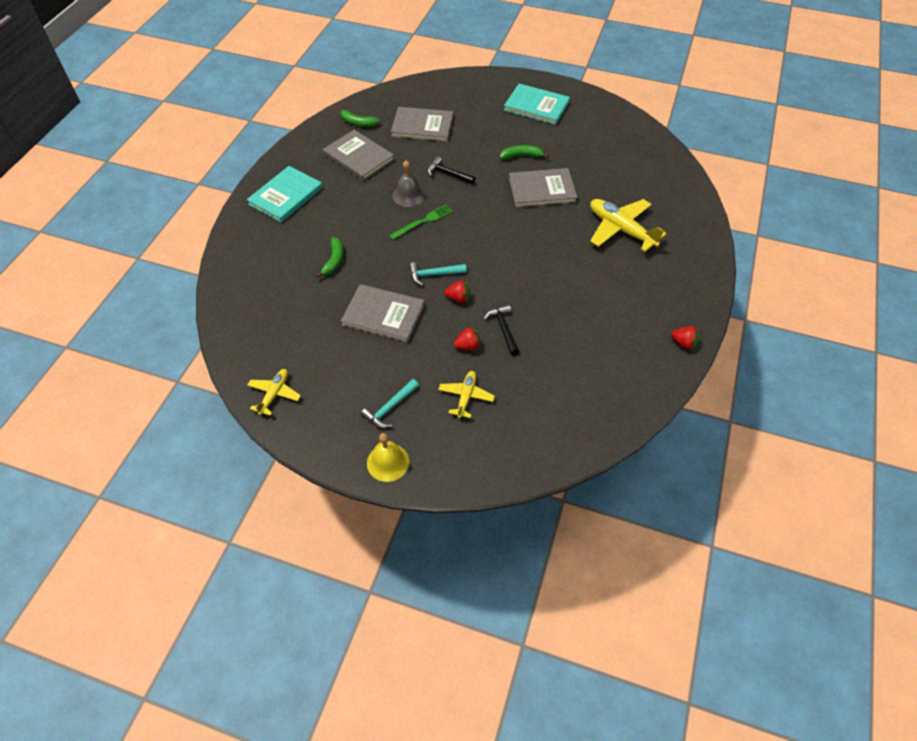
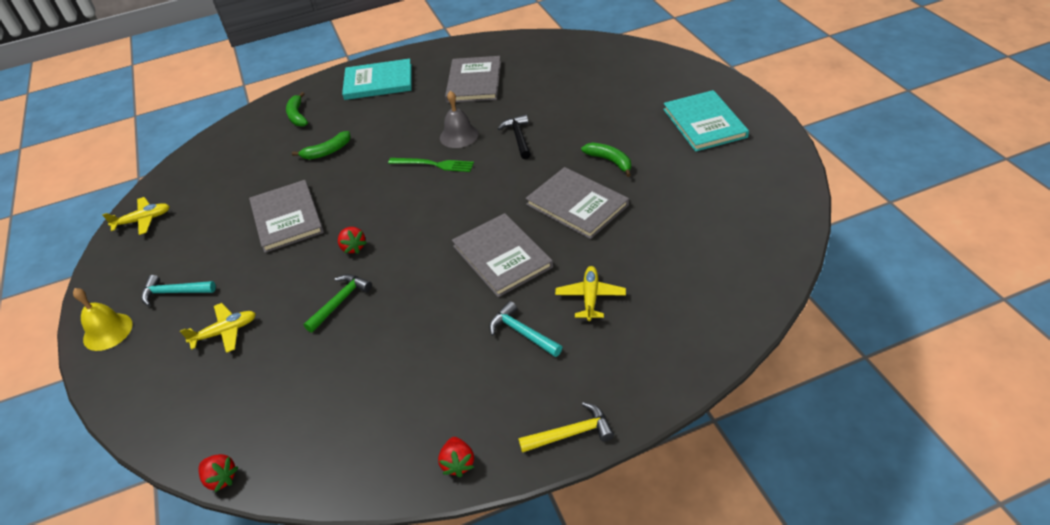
camera: 55 degrees right, 10 degrees down
green banana [339,107,380,127] -> green banana moved to [286,92,308,127]
grey book [391,107,453,142] -> grey book moved to [452,213,553,297]
turquoise hammer [409,262,467,286] -> turquoise hammer moved to [489,301,562,357]
red strawberry [453,326,481,350] -> red strawberry moved to [198,454,238,492]
black hammer [483,304,520,356] -> green hammer [304,274,372,333]
yellow plane [590,199,667,252] -> yellow plane [555,266,626,321], size x0.57
none -> yellow hammer [518,402,614,453]

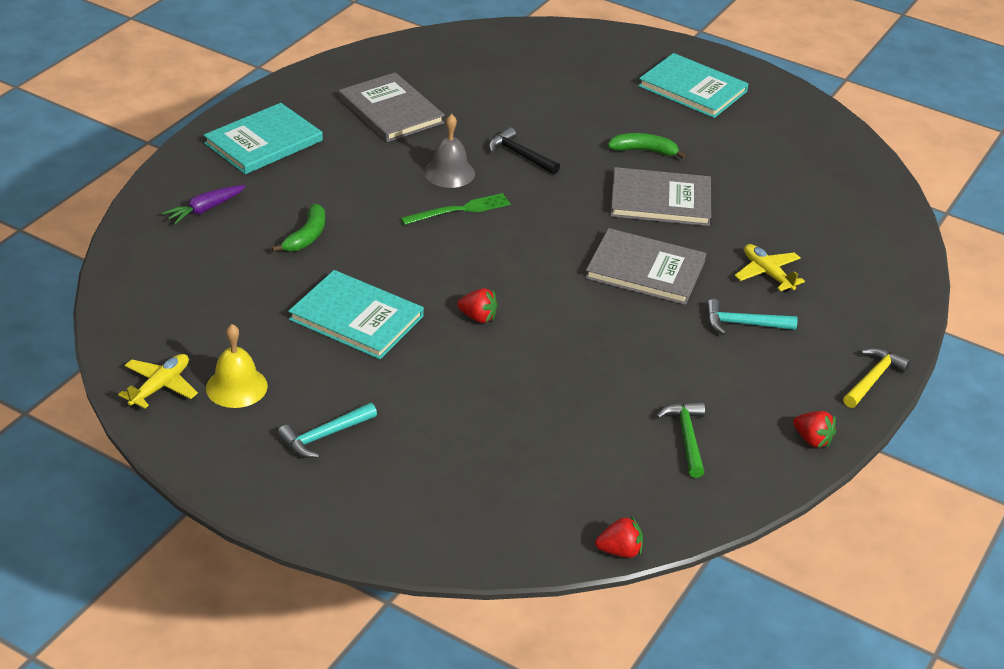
camera: 45 degrees left, 5 degrees down
yellow bell [73,288,133,351] -> yellow bell moved to [206,324,268,408]
yellow plane [180,303,256,353] -> none
grey book [249,180,324,253] -> turquoise book [288,270,424,359]
green banana [286,92,308,127] -> purple carrot [162,185,246,224]
green hammer [304,274,372,333] -> green hammer moved to [656,402,705,478]

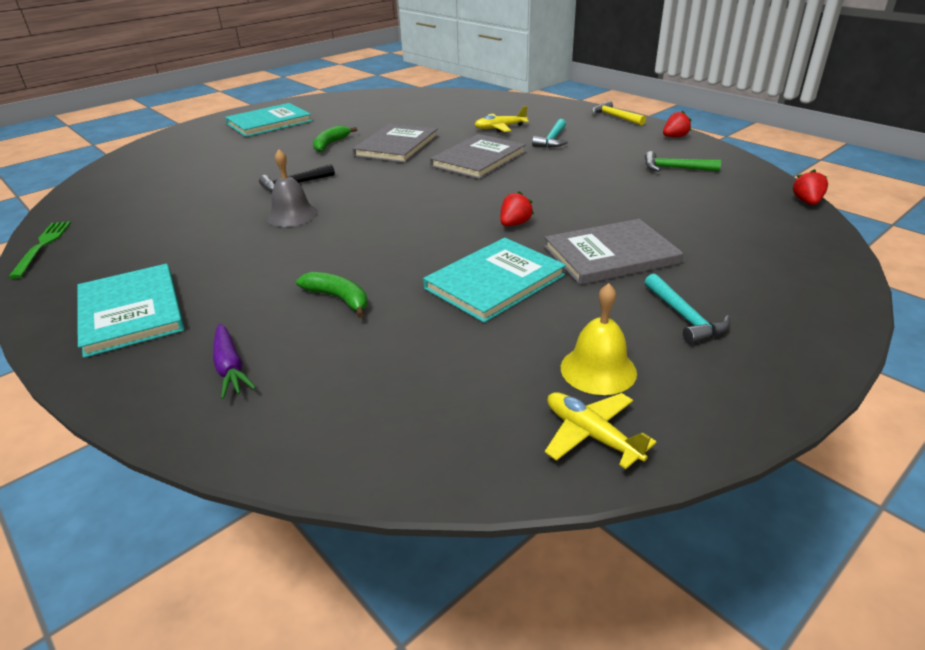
camera: 70 degrees left, 5 degrees down
grey book [339,72,445,142] -> grey book moved to [544,219,683,285]
green fork [401,193,511,225] -> green fork moved to [8,221,71,279]

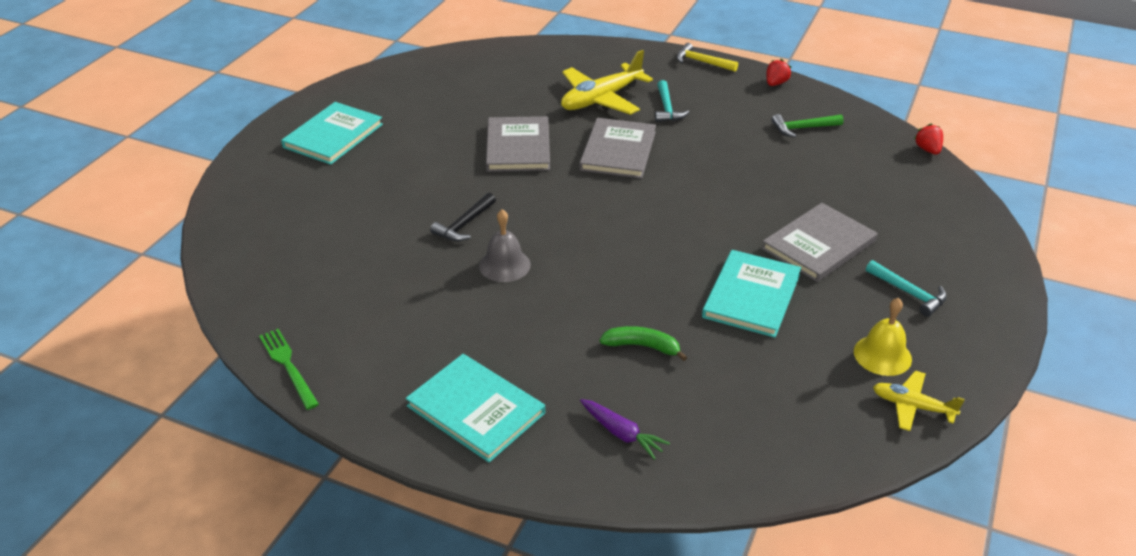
camera: 25 degrees left, 5 degrees up
green banana [313,125,357,152] -> none
yellow plane [474,106,529,132] -> yellow plane [561,50,653,115], size x1.77
red strawberry [500,191,534,226] -> none

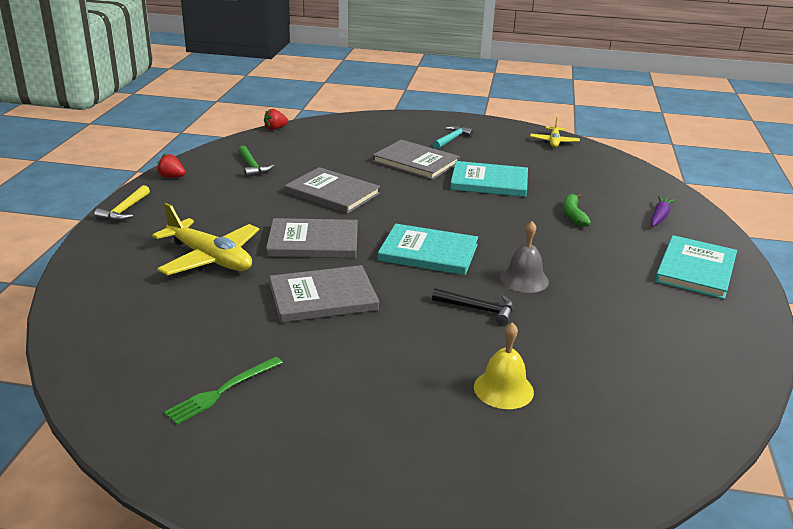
camera: 105 degrees left, 10 degrees down
green fork [259,329,319,410] -> green fork moved to [164,357,283,425]
turquoise book [281,102,383,165] -> turquoise book moved to [378,224,478,275]
turquoise hammer [655,80,689,122] -> none
yellow bell [854,298,912,376] -> yellow bell moved to [474,322,534,409]
none -> grey book [285,167,380,214]

